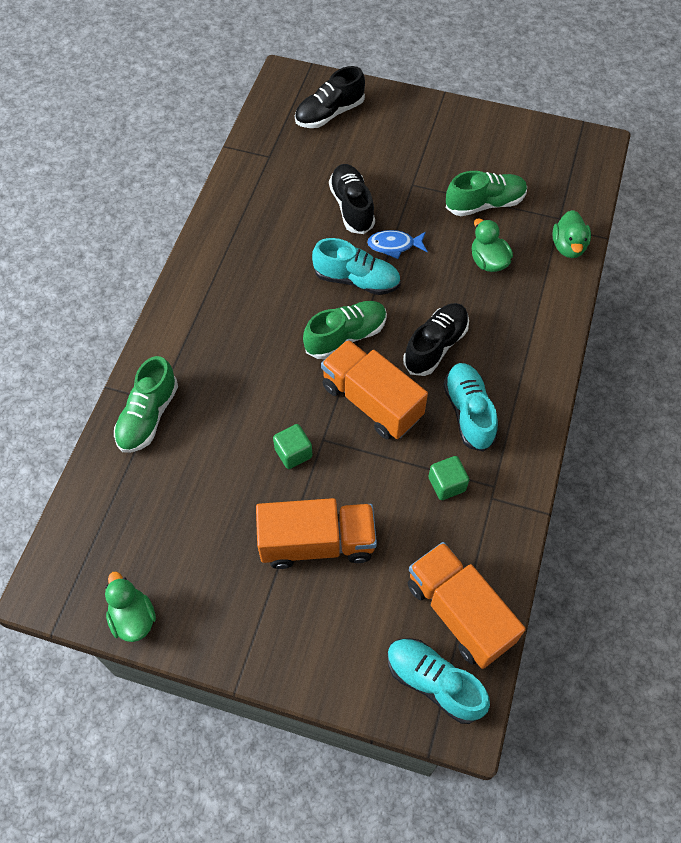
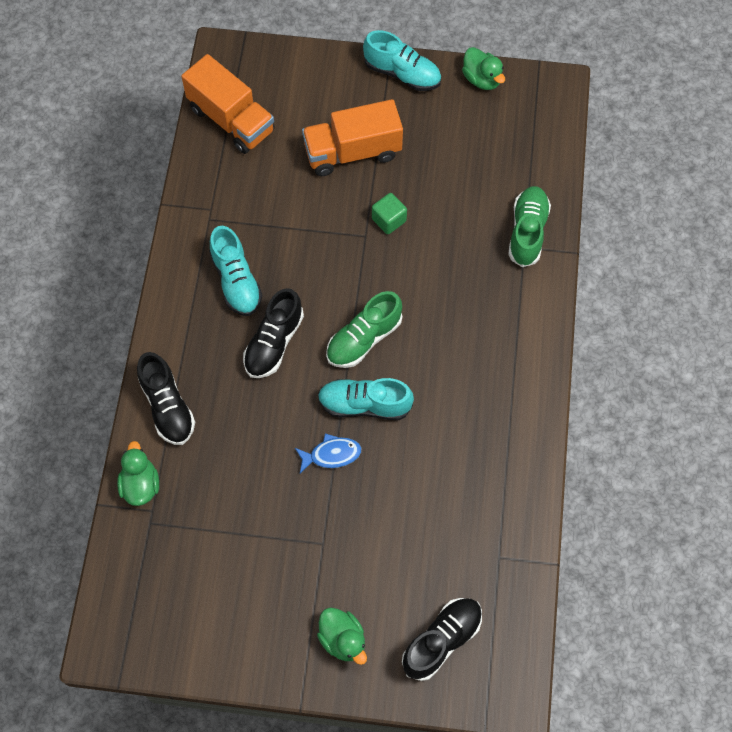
camera: 170 degrees right, 5 degrees up
orange truck [321,340,428,439] -> none
black shoe [329,164,375,234] -> black shoe moved to [137,352,195,445]
turquoise shoe [387,638,490,724] -> turquoise shoe moved to [363,30,441,91]
green cube [428,456,469,500] -> none
green shoe [446,171,527,216] -> none
green duck [472,218,513,272] -> green duck moved to [317,607,367,665]

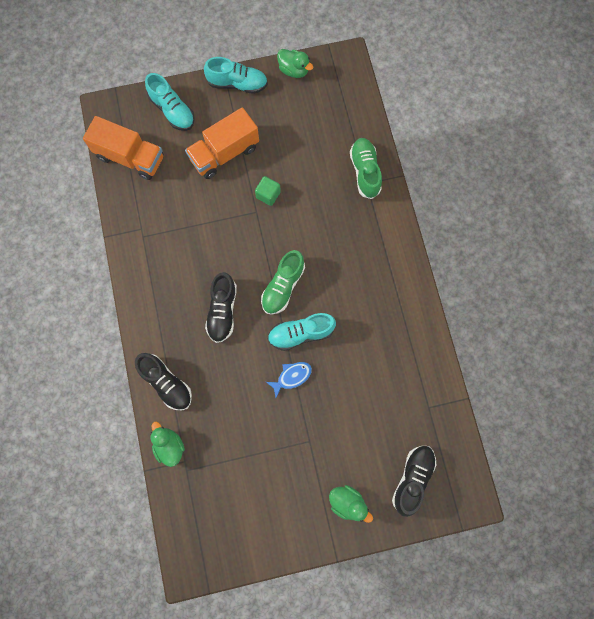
camera: 20 degrees left, 10 degrees up
turquoise shoe [209,226,263,316] -> turquoise shoe moved to [145,73,195,131]

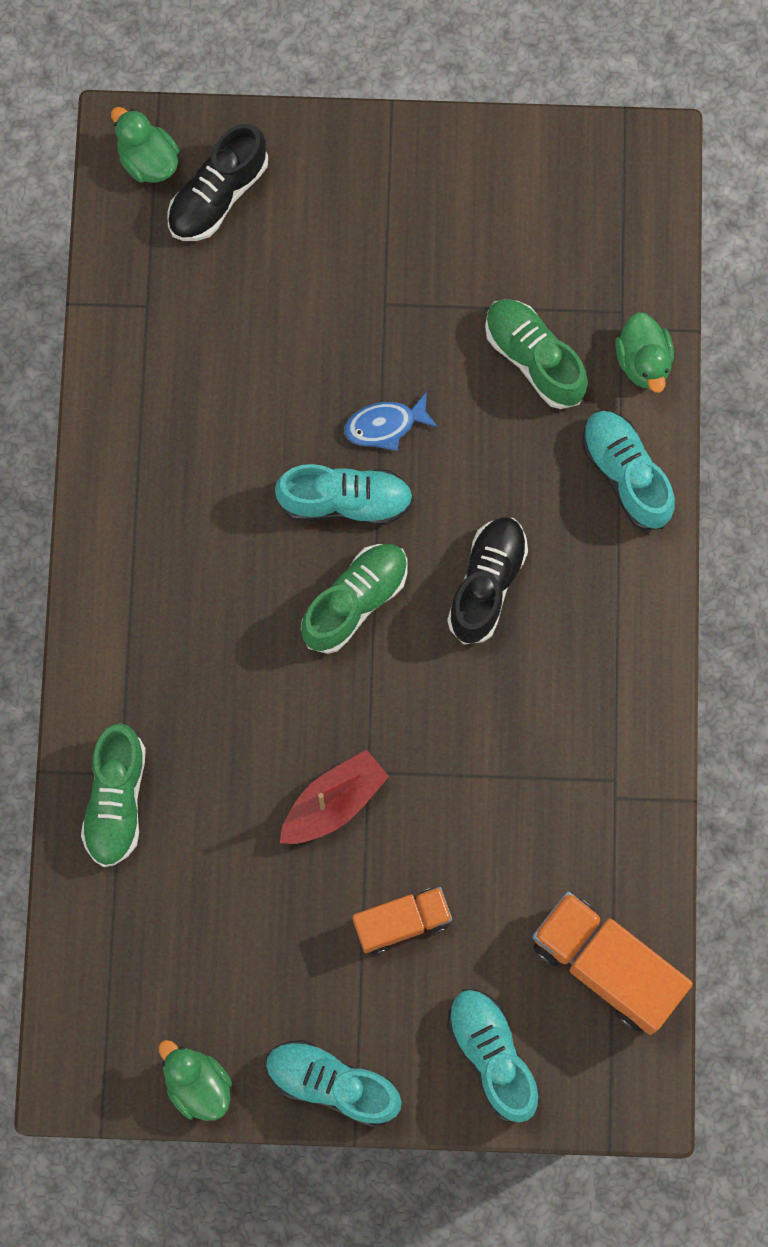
camera: 165 degrees left, 0 degrees up
black shoe [135,353,192,410] -> turquoise shoe [582,411,675,530]
orange truck [185,107,259,179] -> orange truck [353,887,452,954], size x0.61
green cube [255,176,281,206] -> red boat [280,750,389,844]
green duck [329,485,373,523] -> green duck moved to [111,107,180,183]
none -> green shoe [485,299,588,409]

